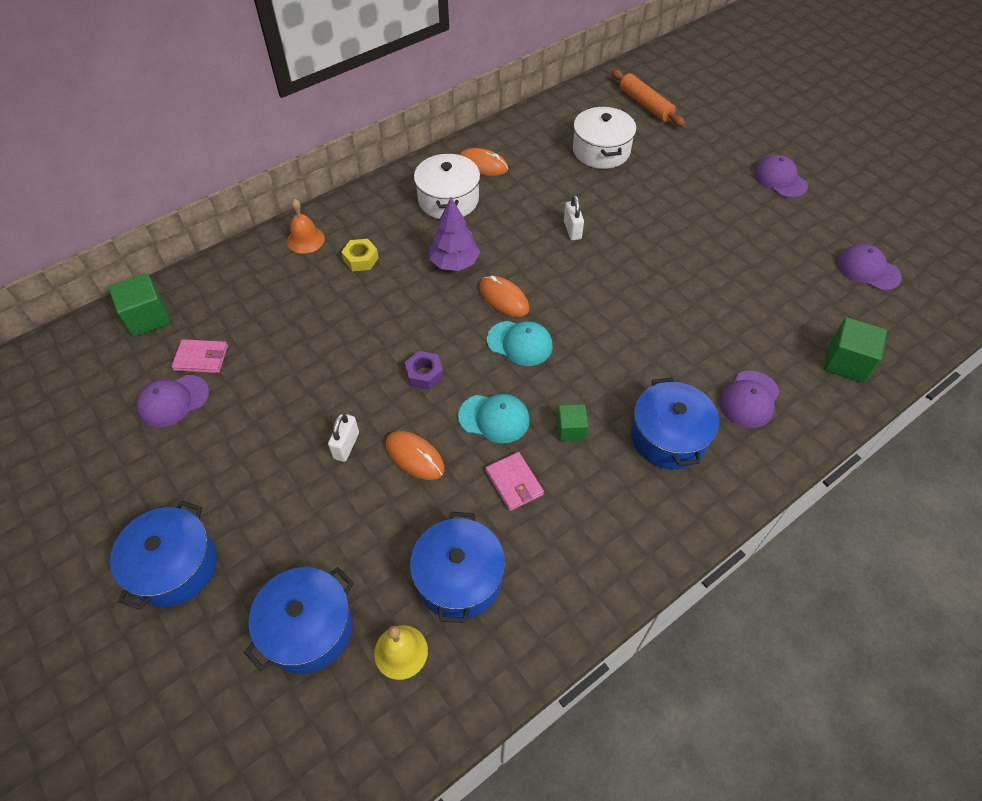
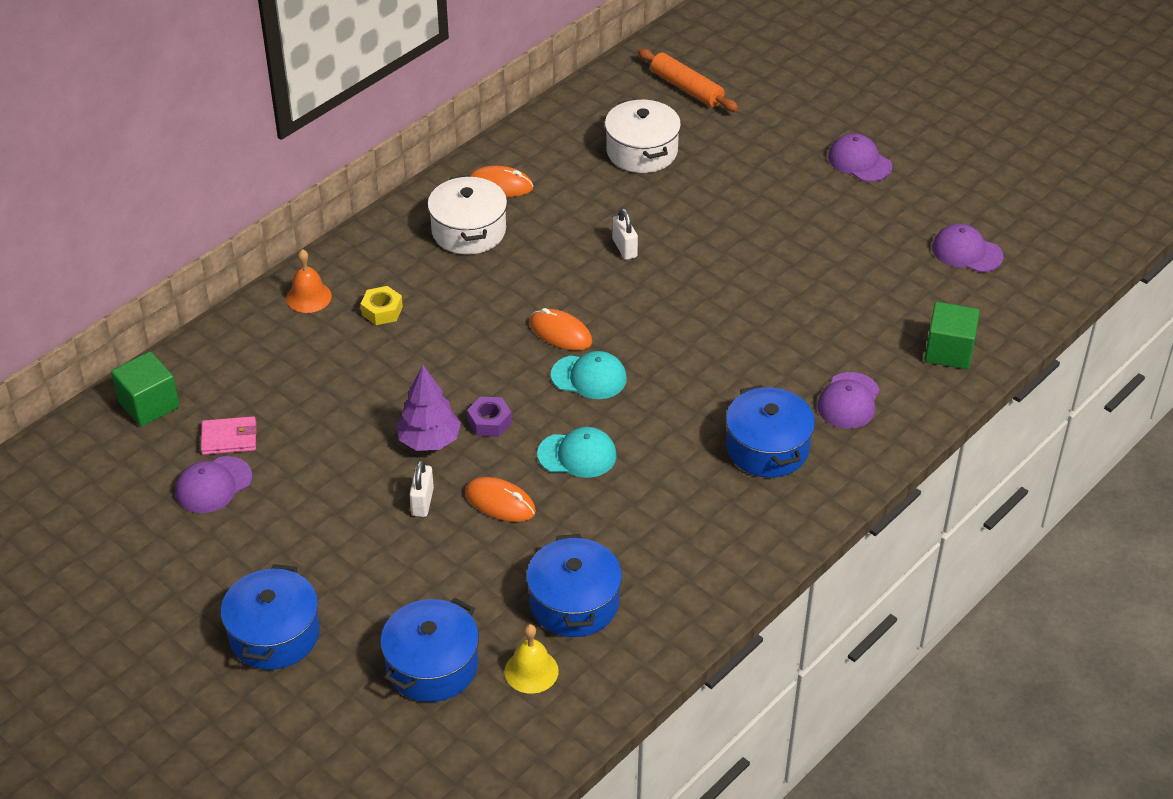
camera: 10 degrees left, 10 degrees down
purple tree [429,197,480,271] -> purple tree moved to [396,365,461,451]
pink wallet [486,452,544,511] -> none
green cube [557,404,588,441] -> none

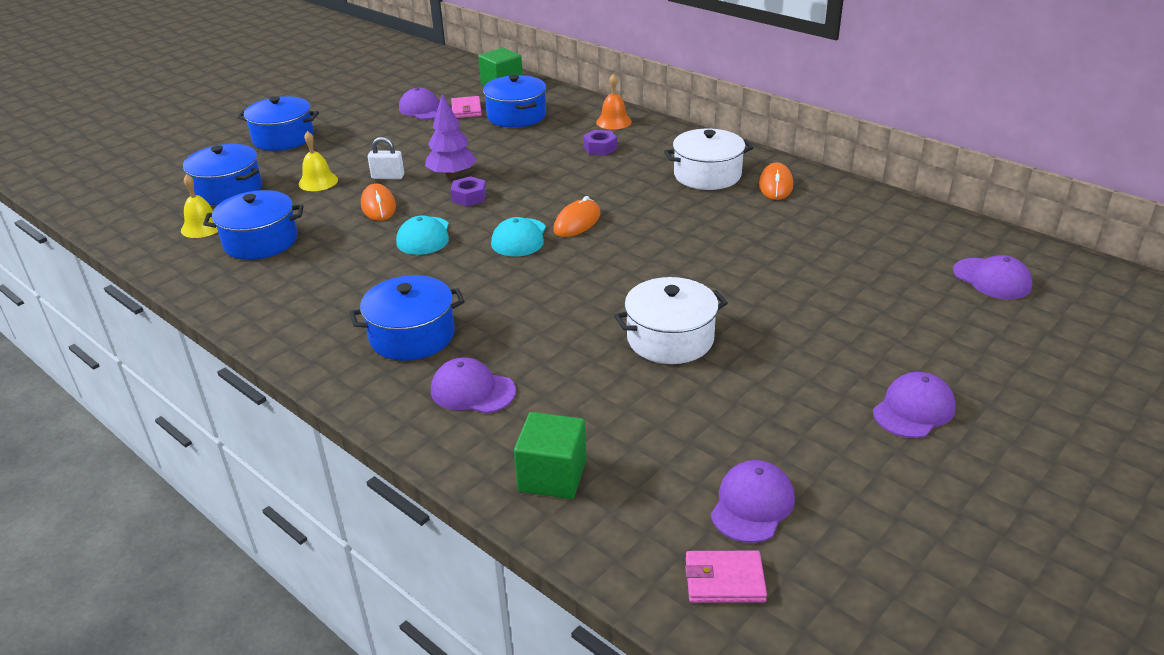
camera: 90 degrees right, 10 degrees down
yellow nut [361,286,403,325] -> purple nut [583,130,617,155]
orange mouse [465,477,536,522] -> orange mouse turned 45 degrees counterclockwise [361,183,396,221]
white pot [605,99,681,173] -> white pot moved to [614,277,728,364]
white padlock [612,208,638,260] -> none
orange rolling pin [638,49,739,112] -> purple cap [953,255,1032,300]
none -> yellow bell [299,131,338,191]
none -> blue pot [483,75,547,127]
none -> pink wallet [685,550,767,603]

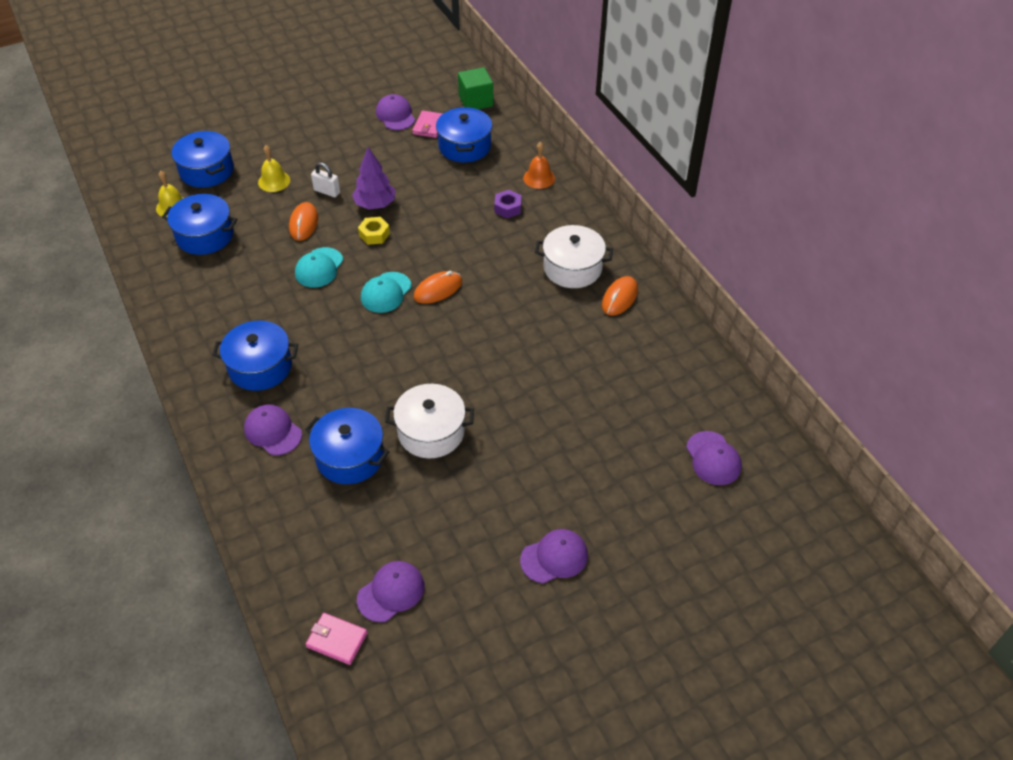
camera: 20 degrees right, 15 degrees up
blue pot [237,96,319,151] -> blue pot moved to [305,408,390,484]
purple nut [451,176,486,206] -> yellow nut [358,217,390,245]
green cube [514,412,586,499] -> none

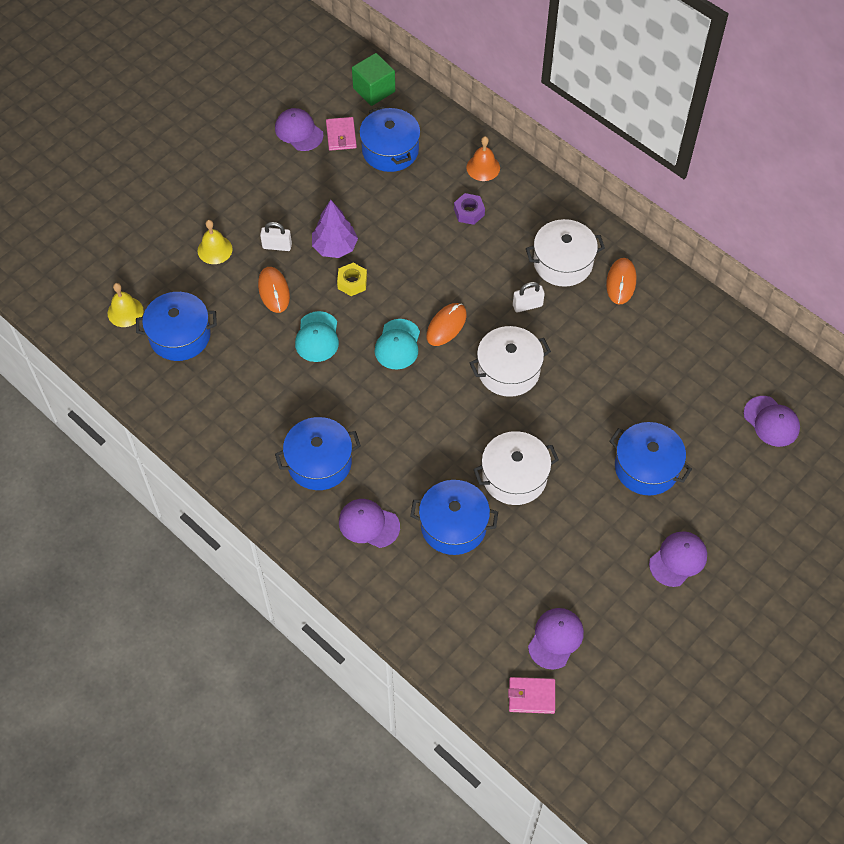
camera: 20 degrees left, 10 degrees up
blue pot [171,131,234,188] -> blue pot moved to [609,422,692,495]
none -> white pot [470,326,551,397]
none -> white padlock [513,282,545,313]

